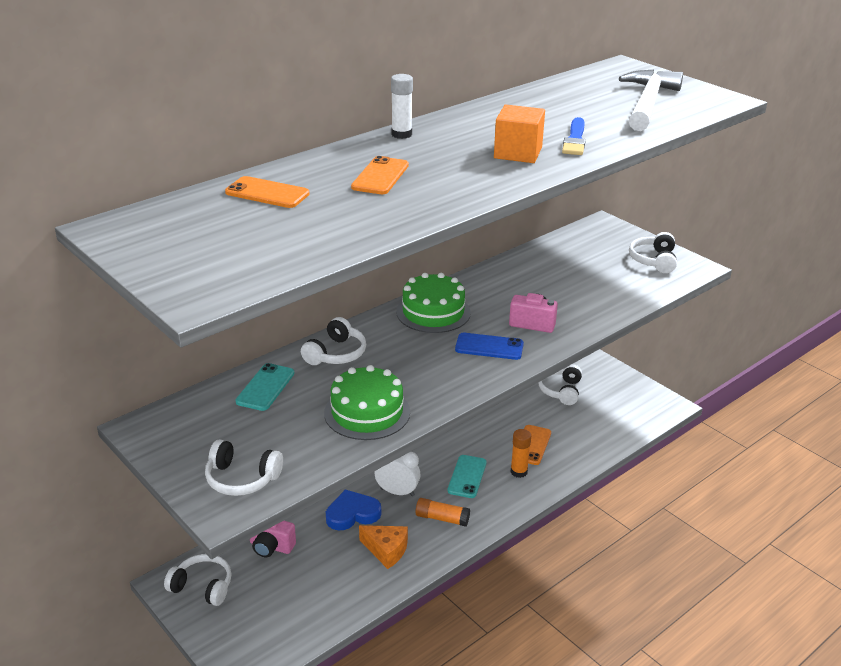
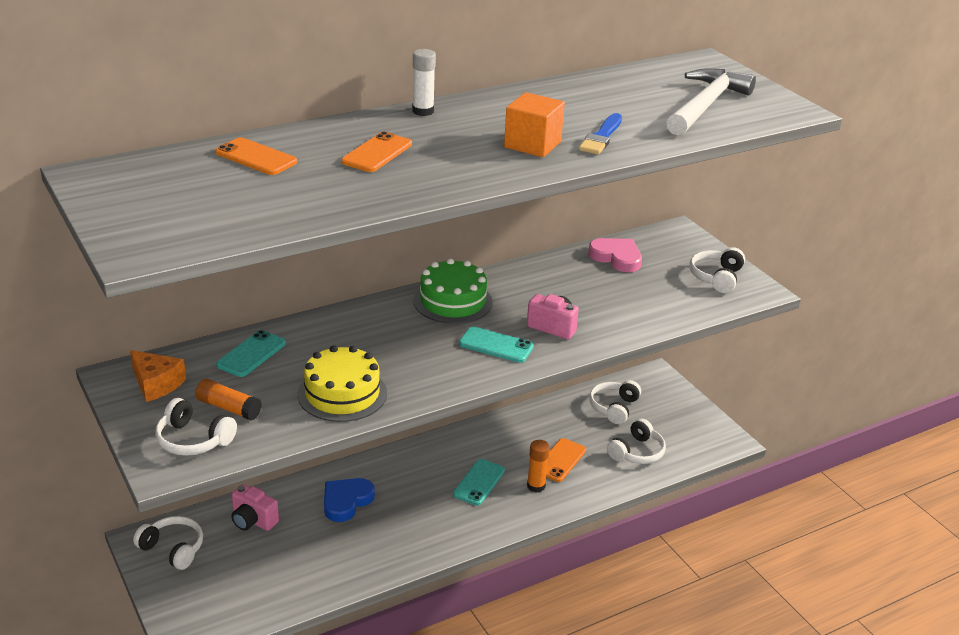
camera: 10 degrees right, 0 degrees up
white headphones [301,317,366,365] -> white headphones moved to [607,418,666,464]
green cake [324,365,410,440] -> yellow cake [297,345,387,422]
blue heart [326,489,381,531] -> blue heart turned 45 degrees counterclockwise [324,478,375,522]
orange cheese [359,525,408,569] -> orange cheese moved to [130,350,186,402]
white clock [374,452,421,496] -> none
orange glue stick [415,498,470,527] -> orange glue stick moved to [195,378,262,421]
blue phone [455,333,524,360] -> turquoise phone [459,327,534,363]
none -> pink heart [588,238,642,272]

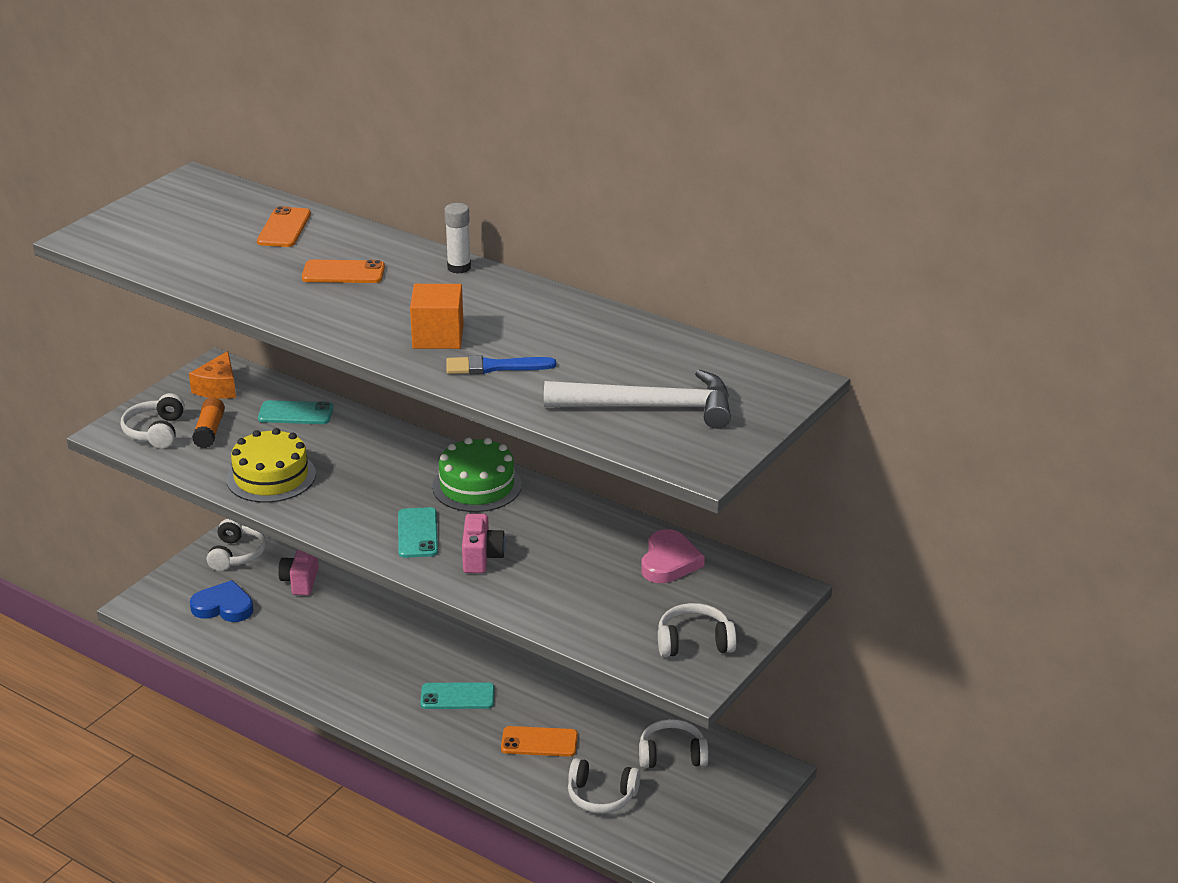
camera: 65 degrees right, 0 degrees up
blue heart [324,478,375,522] -> blue heart moved to [190,580,253,622]
orange glue stick [527,440,550,492] -> none

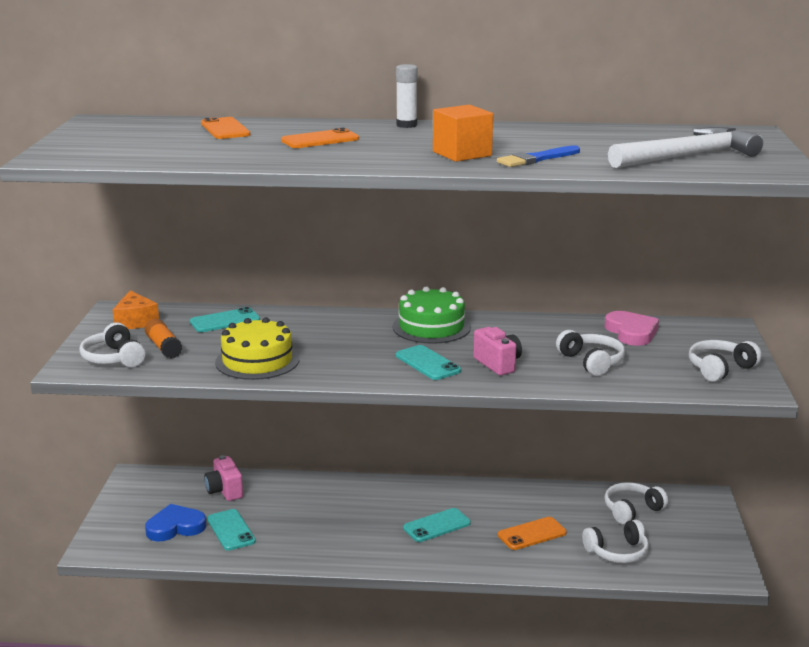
camera: 30 degrees left, 10 degrees down
white headphones [207,519,266,571] -> white headphones moved to [556,330,625,376]
none -> turquoise phone [207,509,256,551]

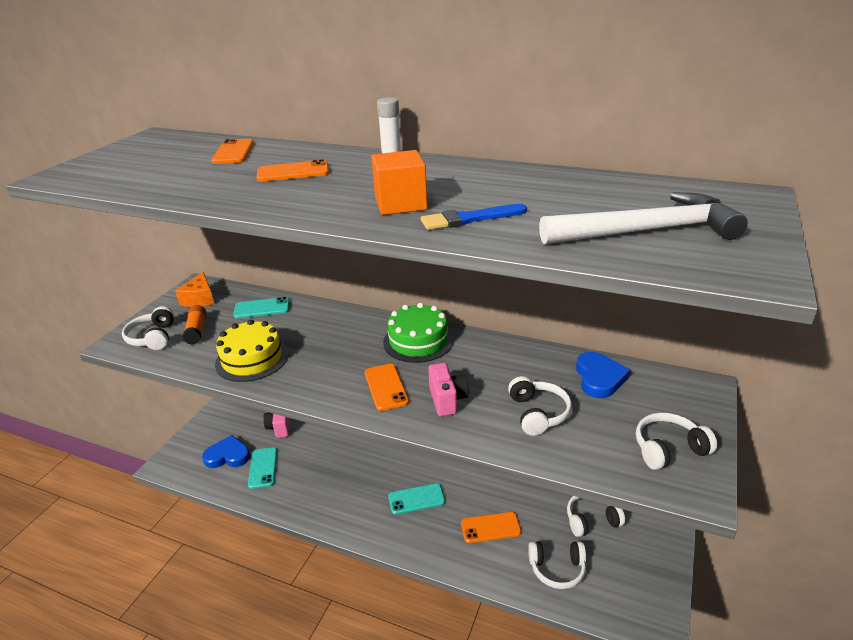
camera: 20 degrees right, 10 degrees up
turquoise phone [396,345,461,380] -> orange phone [365,364,409,411]
pink heart [605,311,659,346] -> blue heart [576,352,630,398]

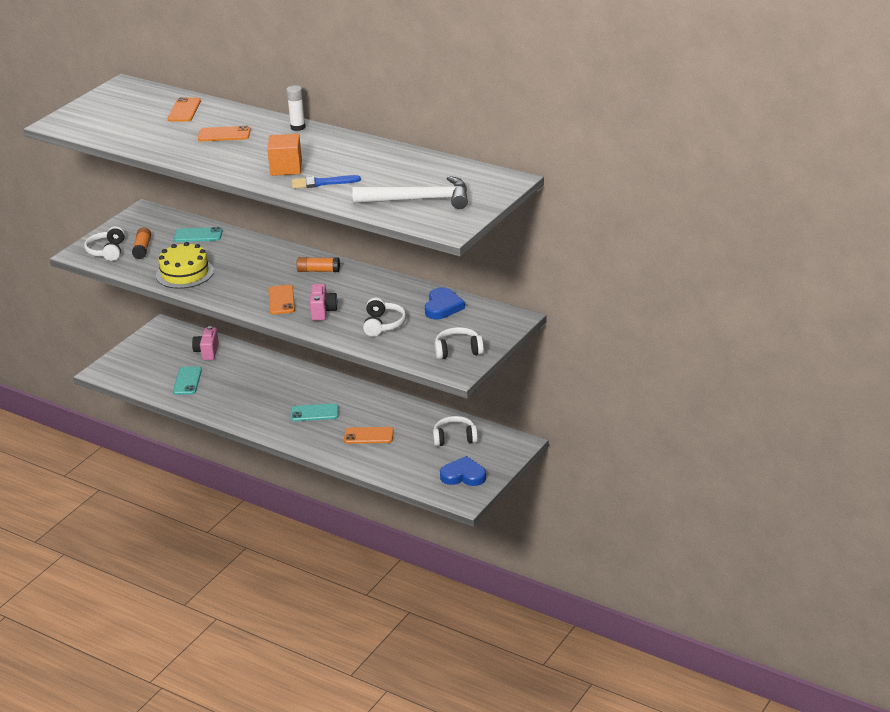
camera: 10 degrees right, 0 degrees up
orange cheese [175,272,214,307] -> none
blue heart [202,435,250,468] -> blue heart moved to [440,456,486,486]
green cake [383,303,453,363] -> orange glue stick [296,257,340,272]
white headphones [528,542,586,589] -> none

